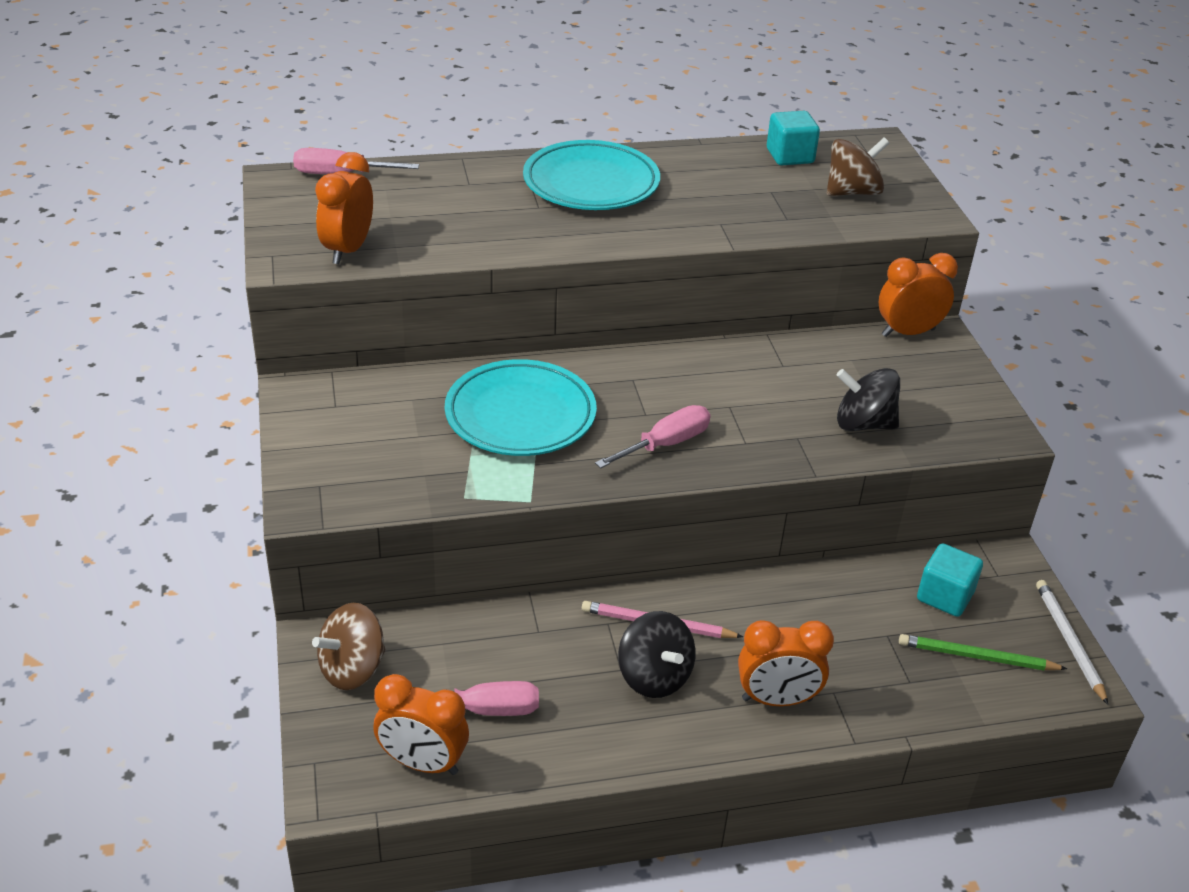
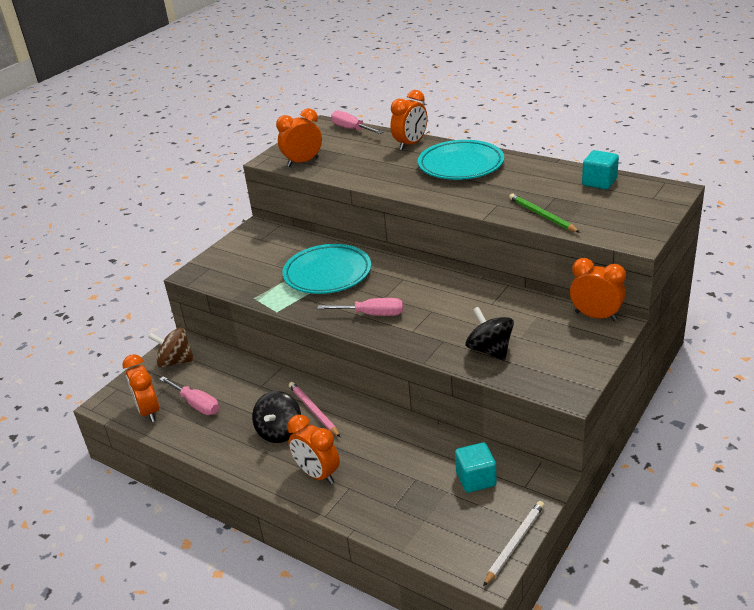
camera: 50 degrees right, 5 degrees down
brown spinning top [827,137,889,196] -> none
green pencil [899,634,1067,670] -> green pencil moved to [509,193,580,233]
none -> orange clock [390,90,427,150]

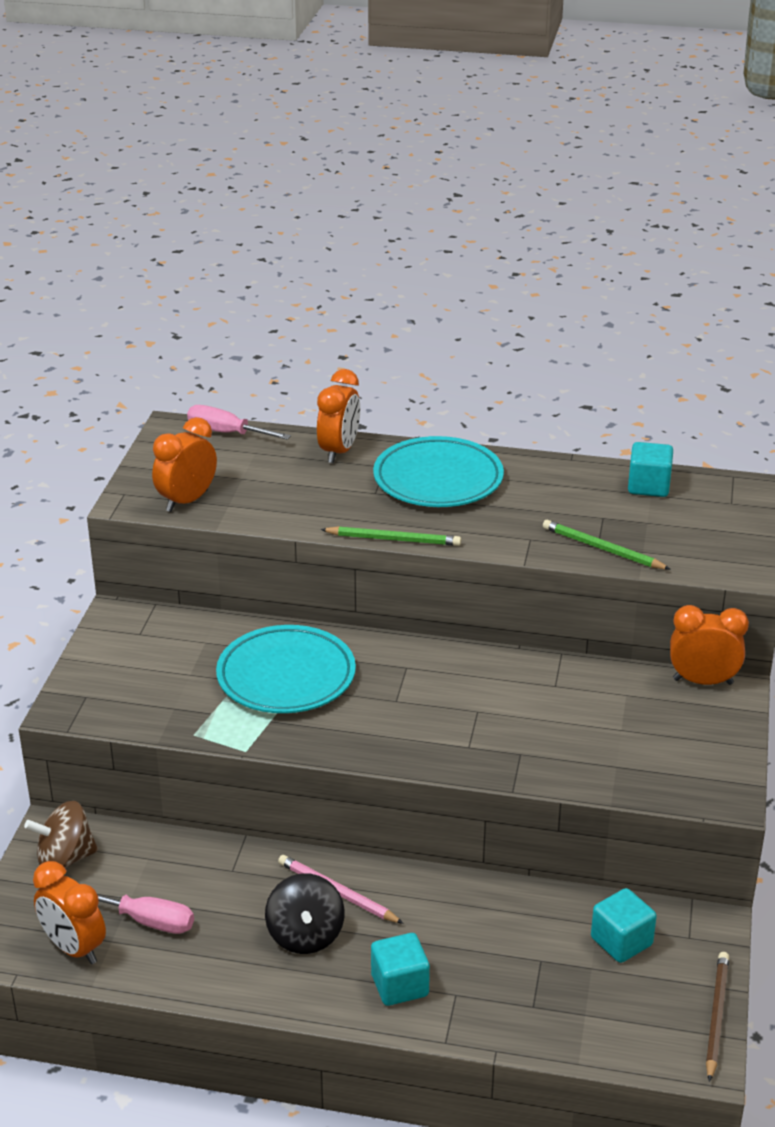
camera: 25 degrees left, 0 degrees up
orange clock [287,415,340,484] -> turquoise cube [371,933,430,1006]
pink screwdriver [317,298,403,316] -> none
black spinning top [465,307,514,361] -> none
white pencil [483,501,544,587] -> brown pencil [706,952,729,1082]
none -> green pencil [320,526,461,546]

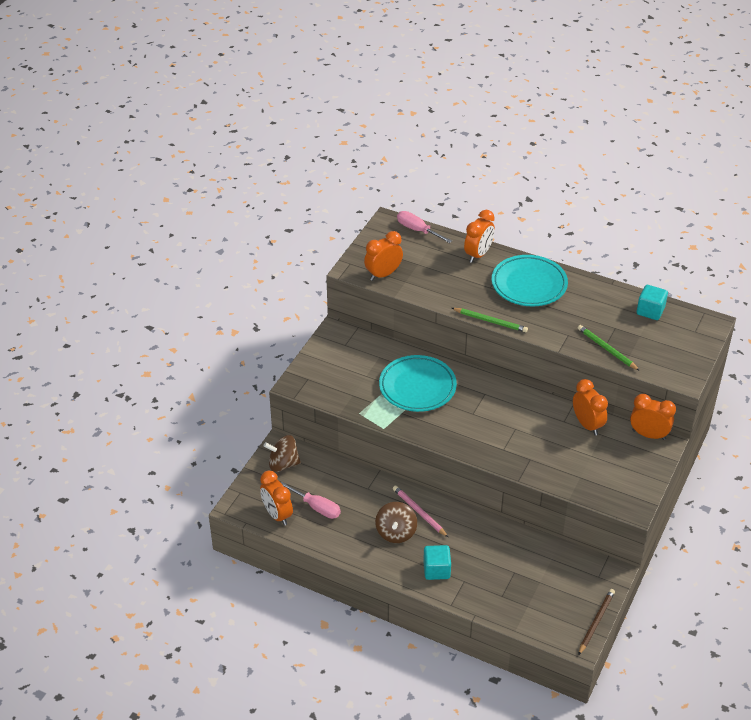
camera: 15 degrees right, 10 degrees up
black spinning top [265,873,345,954] -> brown spinning top [375,502,417,543]
turquoise cube [591,888,657,963] -> none
none -> orange clock [573,379,608,435]

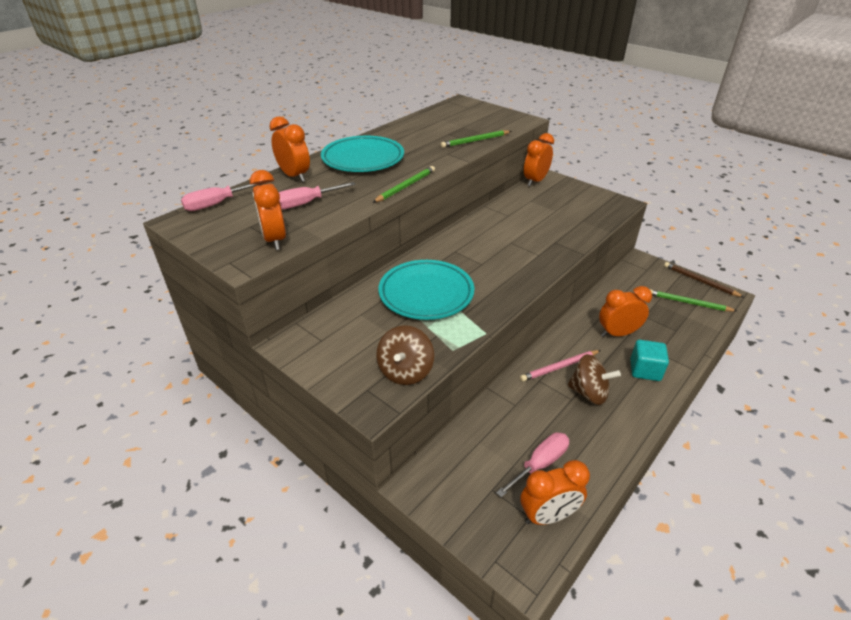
camera: 75 degrees left, 5 degrees down
brown spinning top [263,435,301,472] -> brown spinning top moved to [376,325,434,385]
orange clock [573,379,608,435] -> orange clock moved to [599,286,652,337]
turquoise cube [637,285,668,320] -> none
none -> pink screwdriver [279,182,356,210]
none -> green pencil [650,289,737,312]

